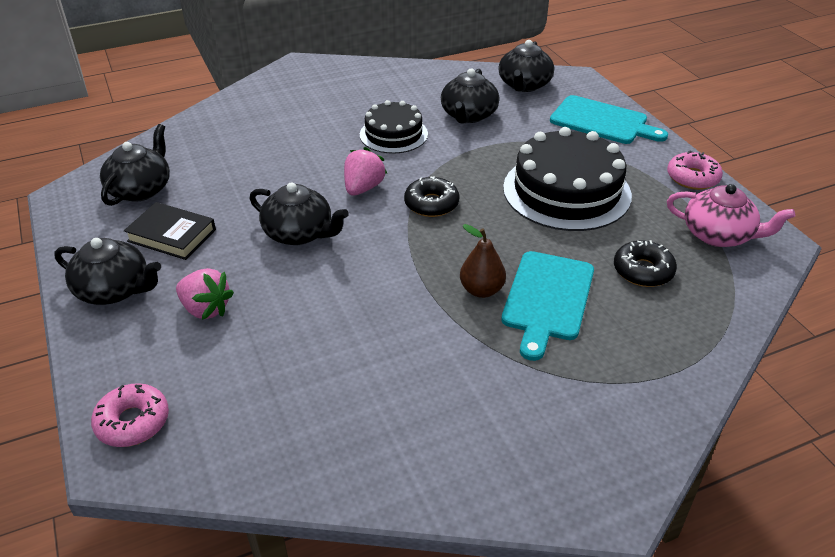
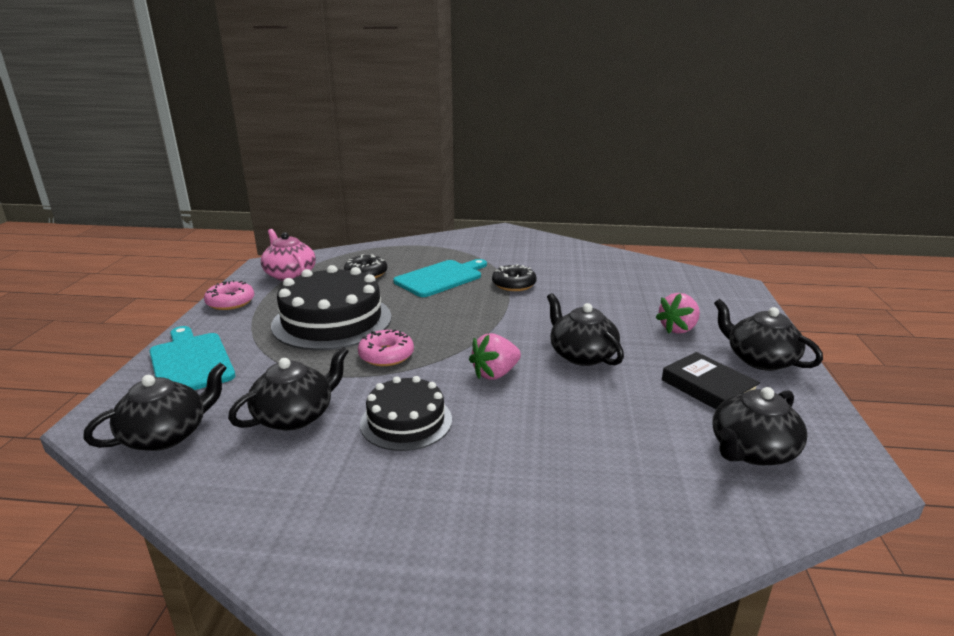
camera: 150 degrees left, 15 degrees down
pink donut [91,383,169,447] -> pink donut moved to [358,329,414,366]
pink strawberry [176,268,234,320] -> pink strawberry turned 105 degrees counterclockwise [655,293,700,334]
black donut [404,176,459,217] -> black donut moved to [492,264,537,291]
brown pear [460,224,506,298] -> none

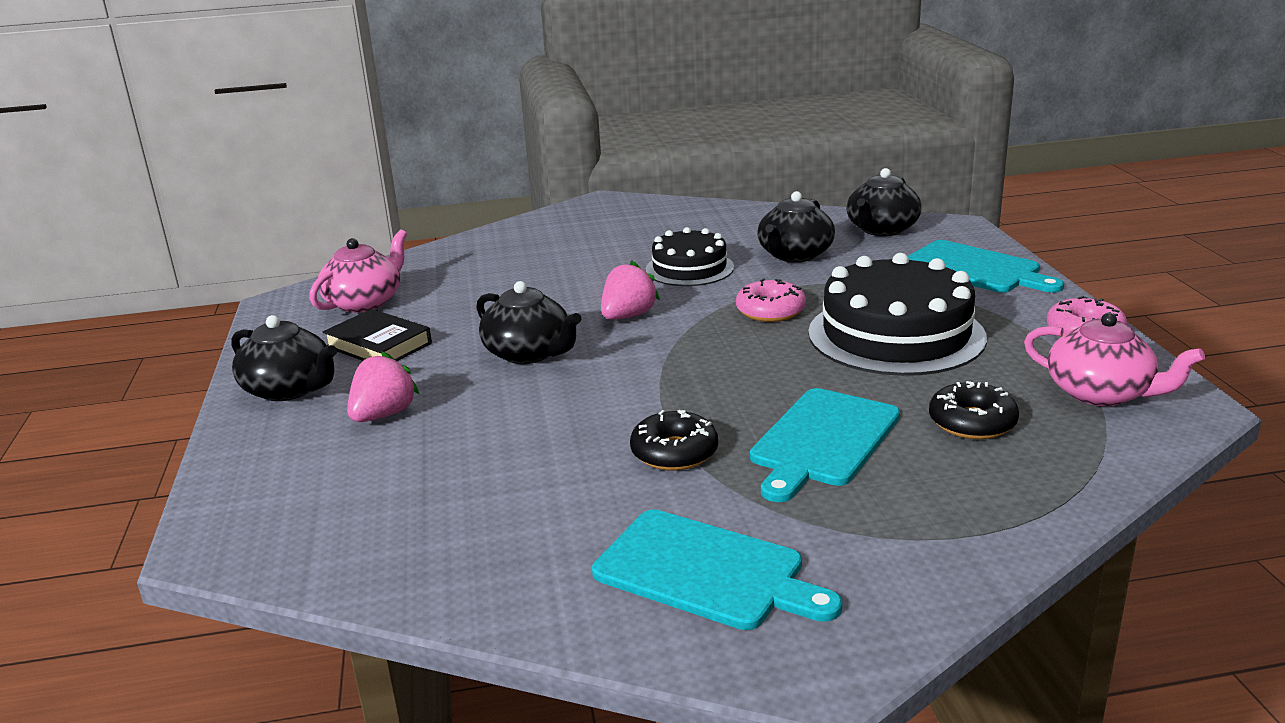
camera: 165 degrees right, 0 degrees up
black teapot [713,387,807,465] -> pink teapot [309,229,407,313]
none -> turquoise cutting board [592,510,842,630]

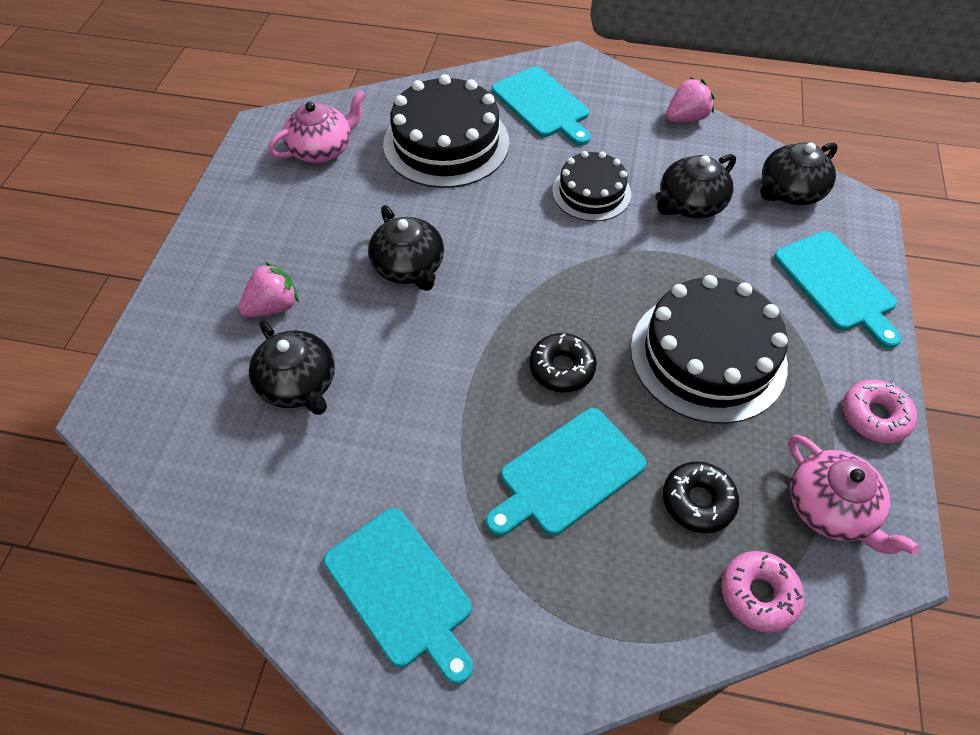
camera: 20 degrees right, 30 degrees up
black teapot [231,315,337,401] -> black teapot moved to [249,320,335,415]
black book [323,309,432,361] -> none
pink strawberry [601,260,660,320] -> pink strawberry moved to [666,77,715,122]
black donut [630,410,718,471] -> black donut moved to [529,333,597,392]
pink donut [736,279,806,322] -> pink donut moved to [721,551,804,633]
none -> black cake [383,74,510,188]
none -> turquoise cutting board [492,66,591,146]

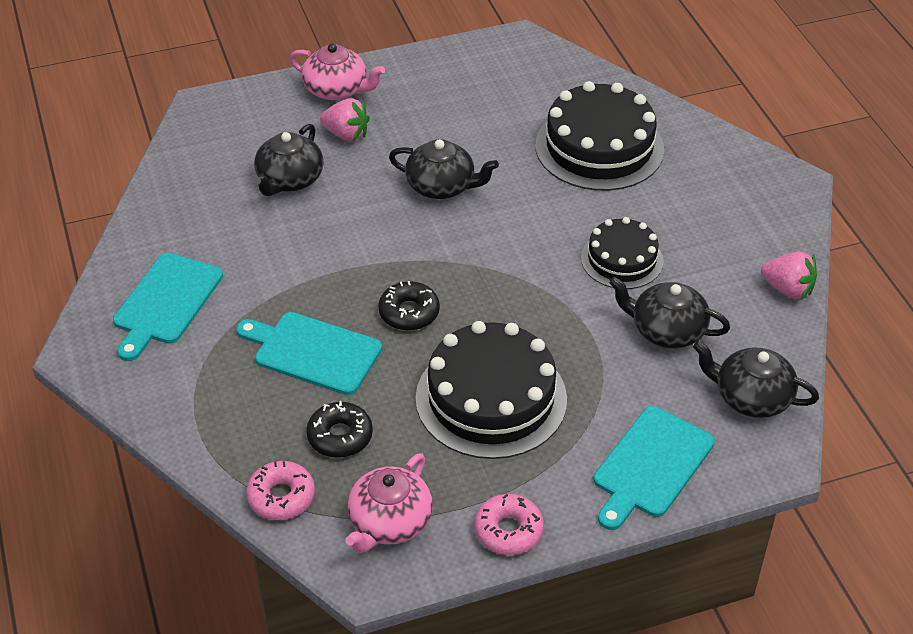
camera: 60 degrees right, 10 degrees down
pink teapot [268,90,366,163] -> pink teapot moved to [290,43,385,101]
black teapot [368,205,444,291] -> black teapot turned 105 degrees counterclockwise [389,139,499,199]
turquoise cutting board [492,66,591,146] -> none

